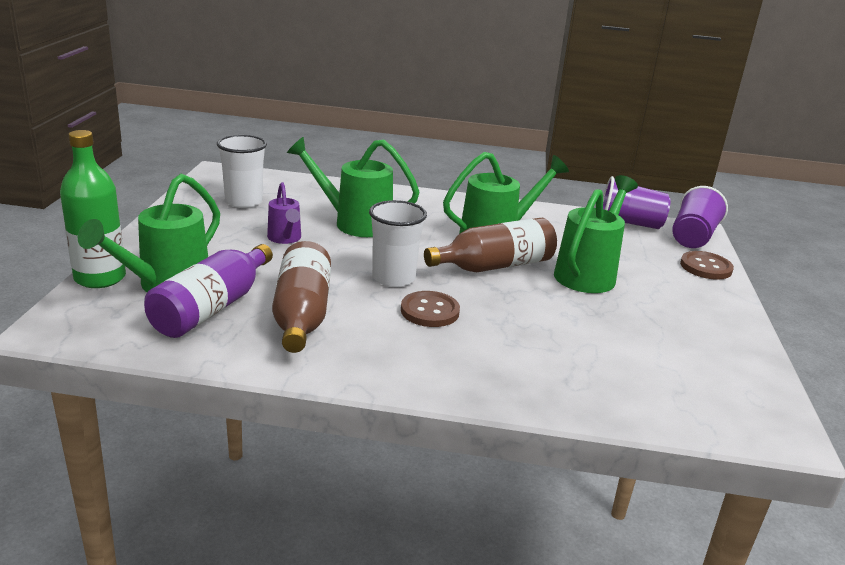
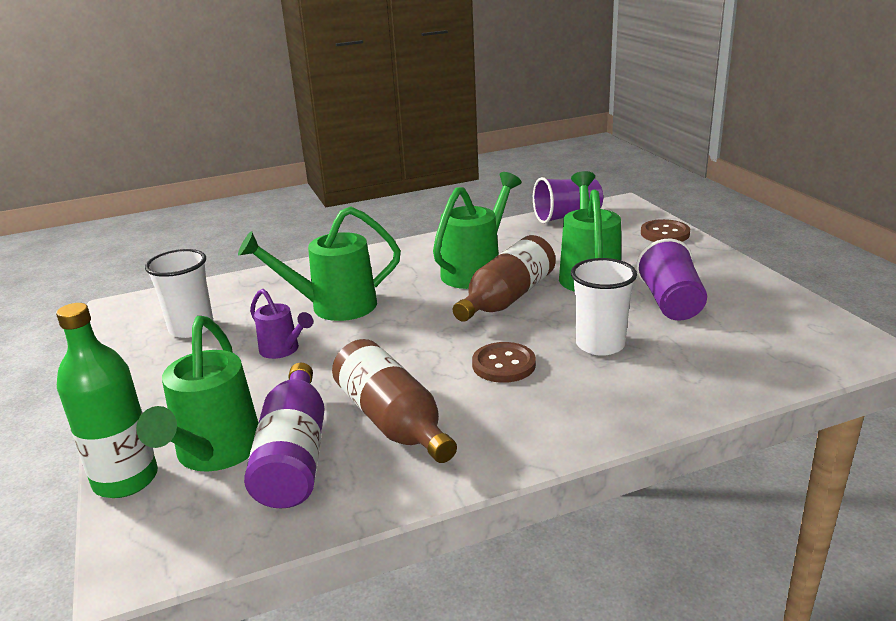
camera: 25 degrees left, 0 degrees up
white cup [369,200,427,287] -> white cup moved to [571,258,637,356]
purple cup [672,186,728,248] -> purple cup moved to [636,239,707,321]

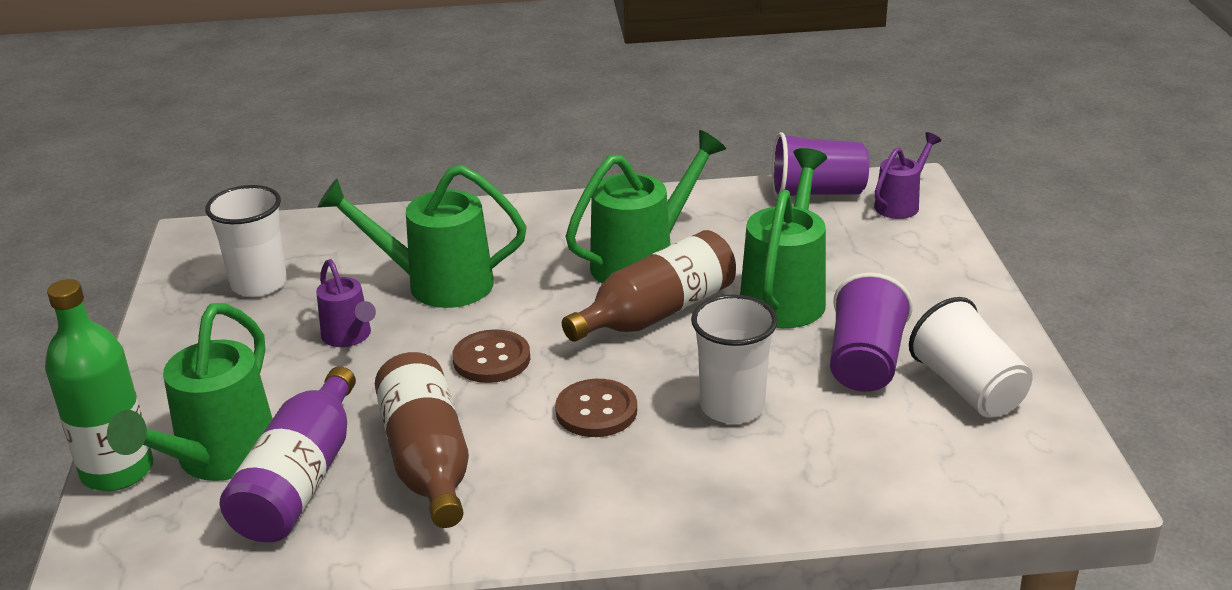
camera: 15 degrees right, 5 degrees up
brown button [641,219,690,242] -> brown button moved to [452,329,530,383]
none -> purple watering can [874,132,941,219]
none -> white cup [909,297,1033,418]

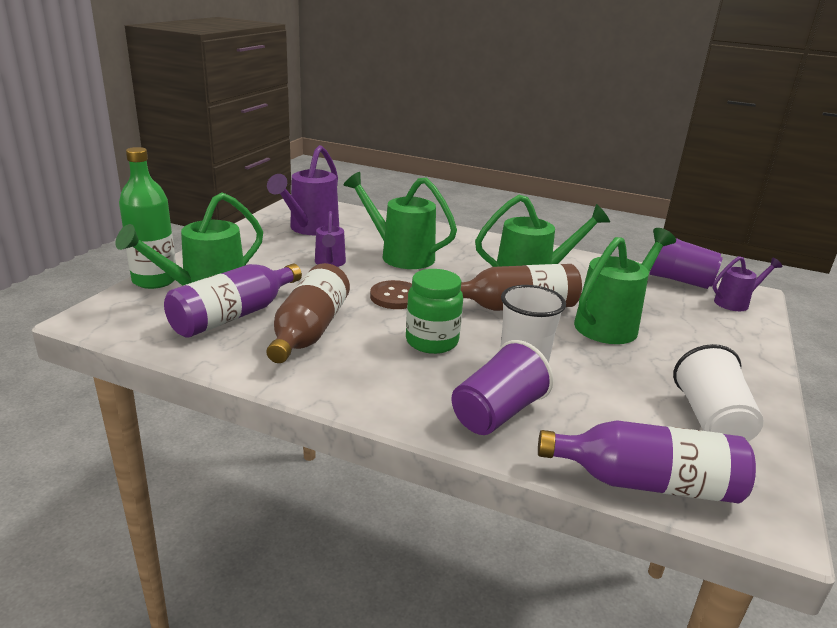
camera: 25 degrees right, 5 degrees down
white cup [205,185,287,297] -> purple watering can [267,145,339,235]
brown button [555,379,637,437] -> green jar [406,269,463,354]
purple cup [830,273,913,392] -> purple cup moved to [452,340,553,435]
none -> purple bottle [538,420,756,503]

